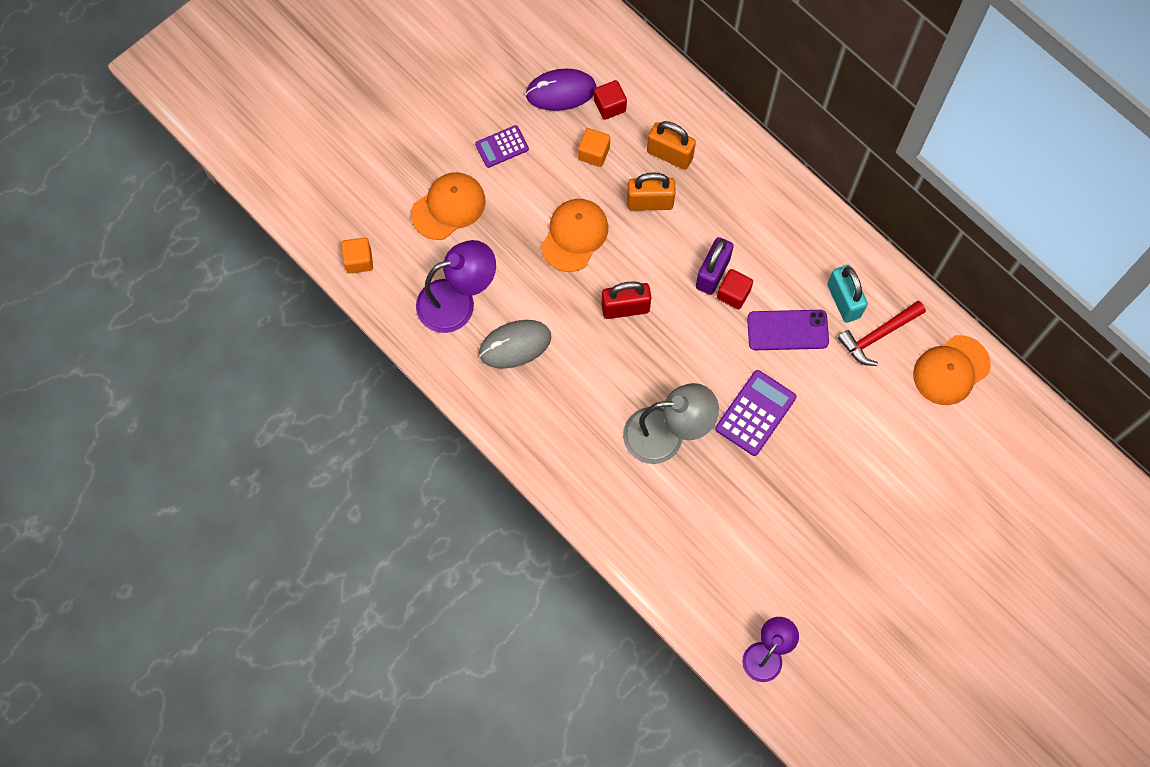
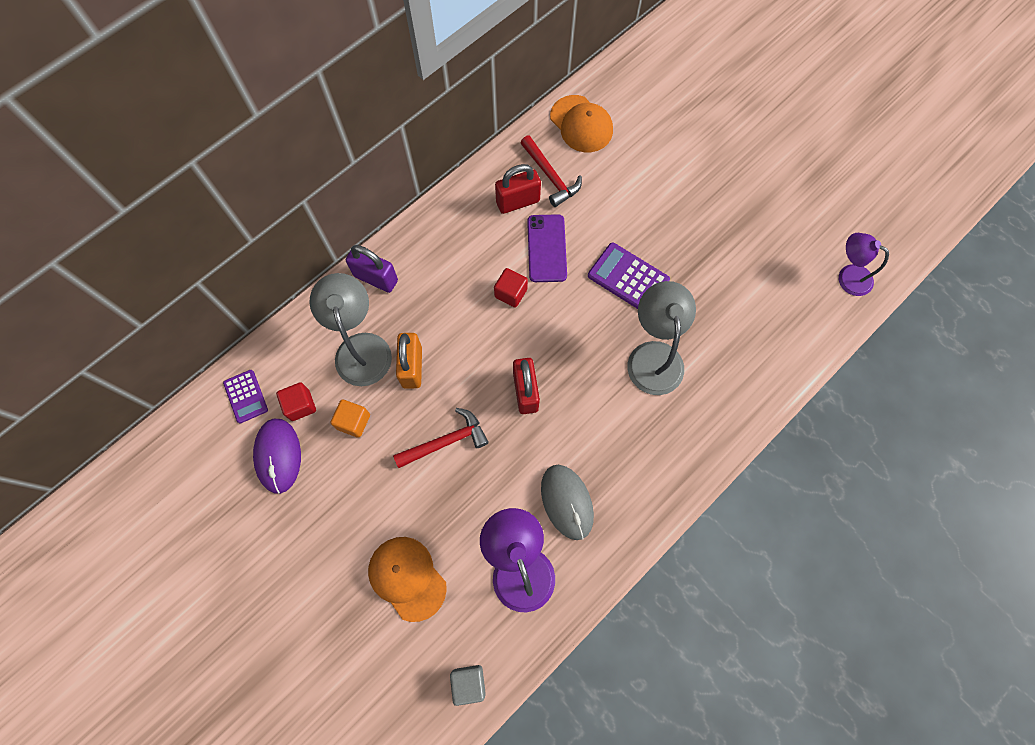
camera: 90 degrees left, 0 degrees up
orange cube [341,237,373,274] -> grey cube [450,665,486,706]
purple calculator [475,125,529,168] -> purple calculator moved to [223,370,268,423]
orange cap [541,199,608,272] -> red hammer [393,408,489,468]
orange padlock [647,121,696,169] -> grey lamp [310,273,392,386]
purple padlock [696,237,734,295] -> purple padlock moved to [346,245,398,293]
turquoise padlock [827,265,868,323] -> red padlock [495,164,541,214]

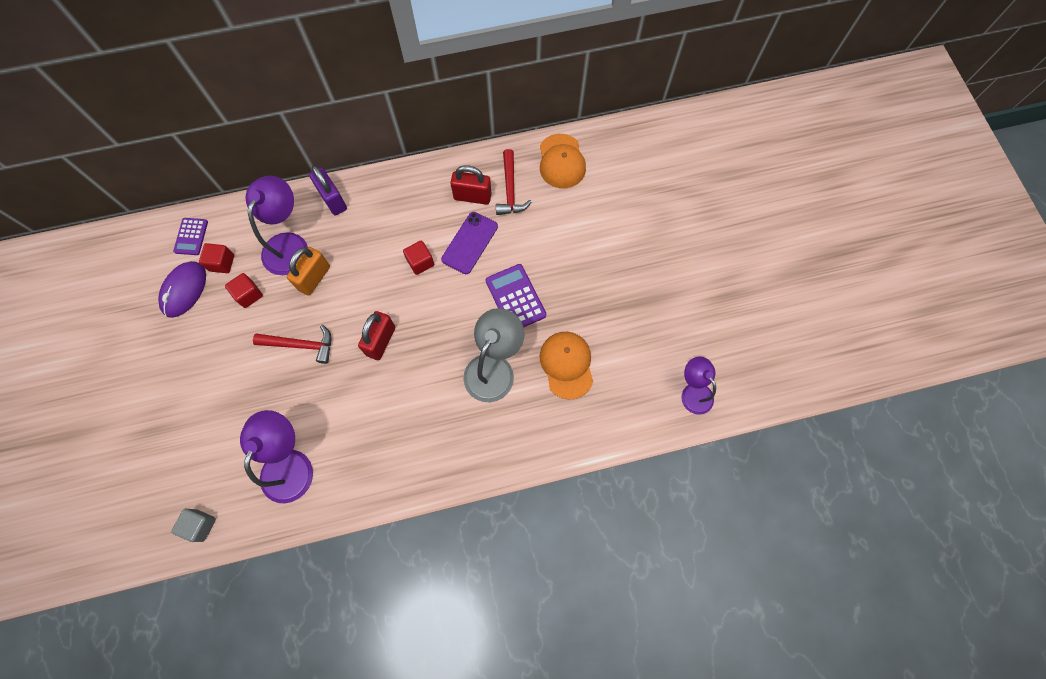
camera: 30 degrees right, 0 degrees up
grey lamp [310,273,392,386] -> purple lamp [246,176,308,275]
orange cube [330,400,370,438] -> red cube [225,273,263,308]
orange cap [368,537,447,622] -> orange cap moved to [540,332,593,399]
grey mouse [541,465,594,540] -> none

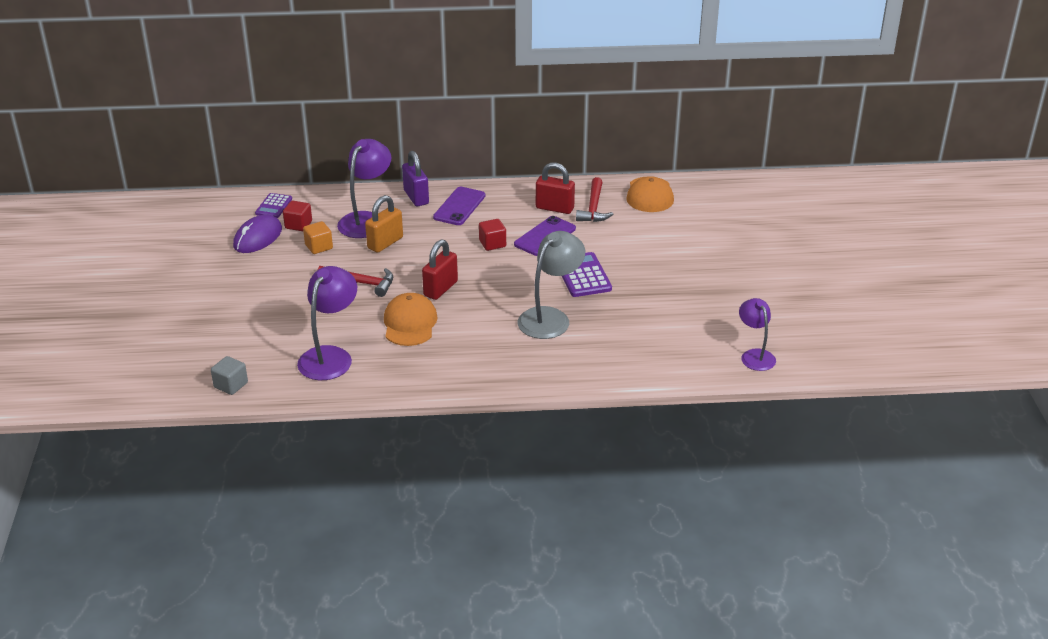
camera: 10 degrees right, 35 degrees down
red cube [225,273,263,308] -> orange cube [303,221,333,254]
orange cap [540,332,593,399] -> orange cap moved to [384,293,438,346]
none -> purple phone [433,187,486,225]

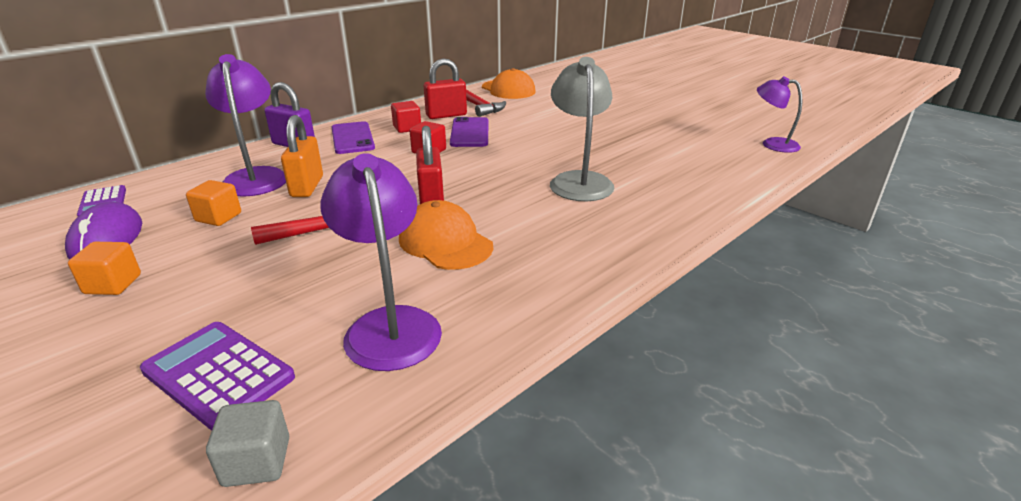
camera: 40 degrees left, 5 degrees down
red cube [283,201,312,231] -> red cube moved to [391,101,421,133]
purple calculator [562,252,612,297] -> purple calculator moved to [140,322,295,431]
none -> orange cube [68,242,141,295]

